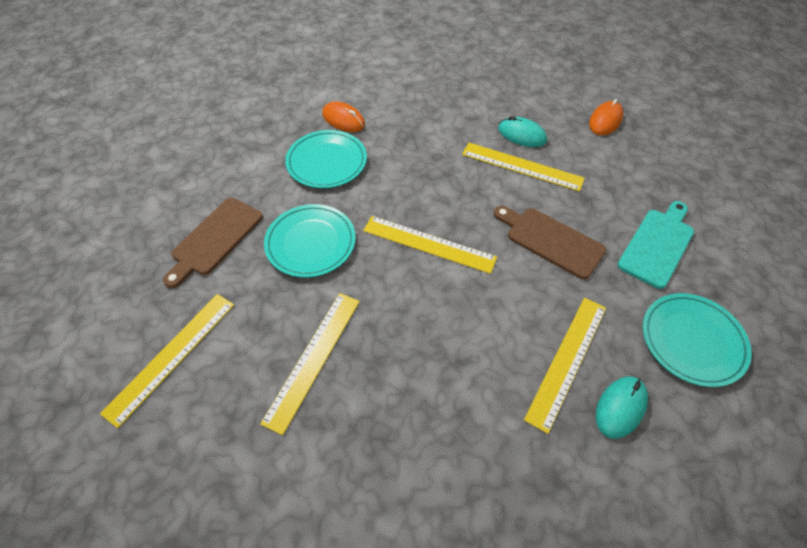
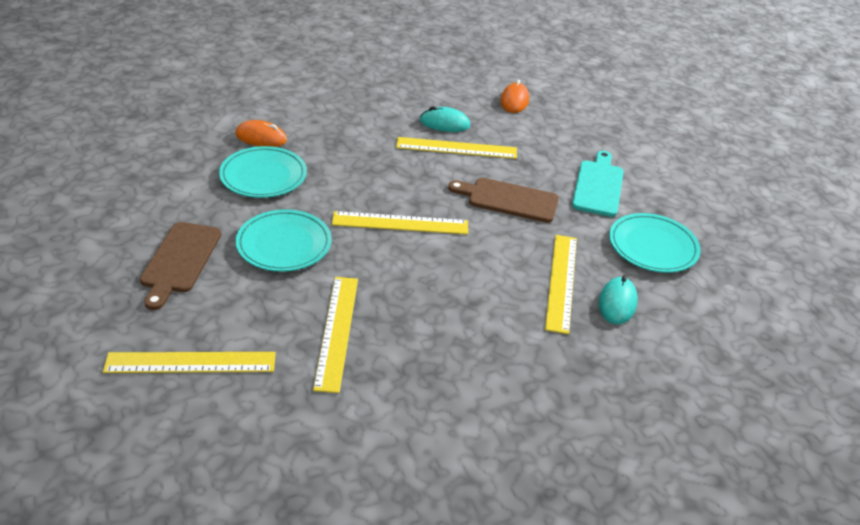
camera: 25 degrees left, 15 degrees down
yellow ruler [100,294,234,428] -> yellow ruler turned 75 degrees clockwise [103,352,276,373]

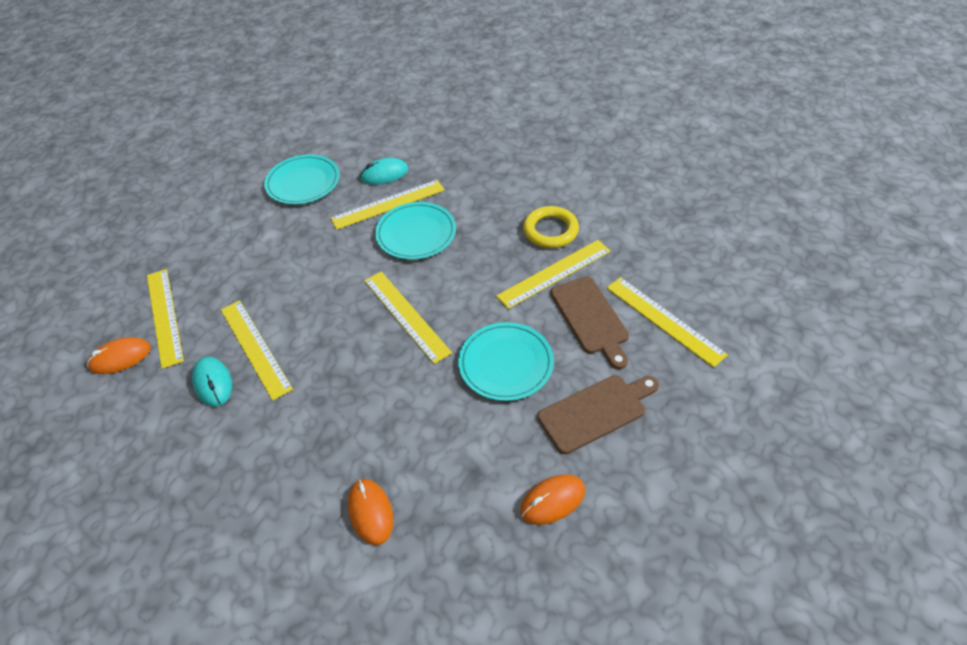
camera: 120 degrees left, 10 degrees up
turquoise plate [219,146,307,198] -> turquoise plate moved to [375,202,456,260]
brown cutting board [448,178,559,223] -> brown cutting board moved to [550,276,629,369]
turquoise cutting board [572,151,624,217] -> none
none -> yellow ruler [147,269,184,369]
none -> orange mouse [520,474,585,525]
none -> yellow ring [523,206,579,248]

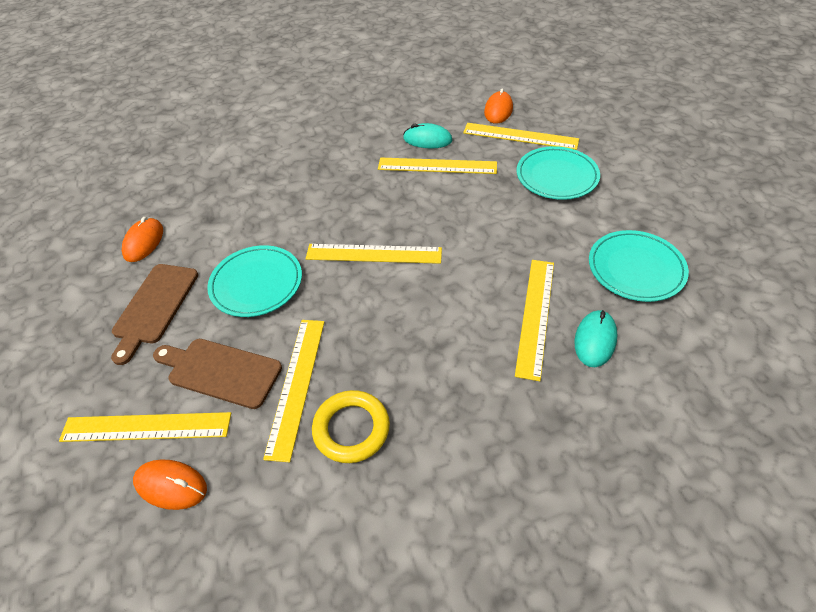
camera: 130 degrees right, 0 degrees up
orange mouse [348,479,394,545] -> orange mouse moved to [133,459,207,510]
turquoise plate [375,202,456,260] -> turquoise plate moved to [517,146,600,200]

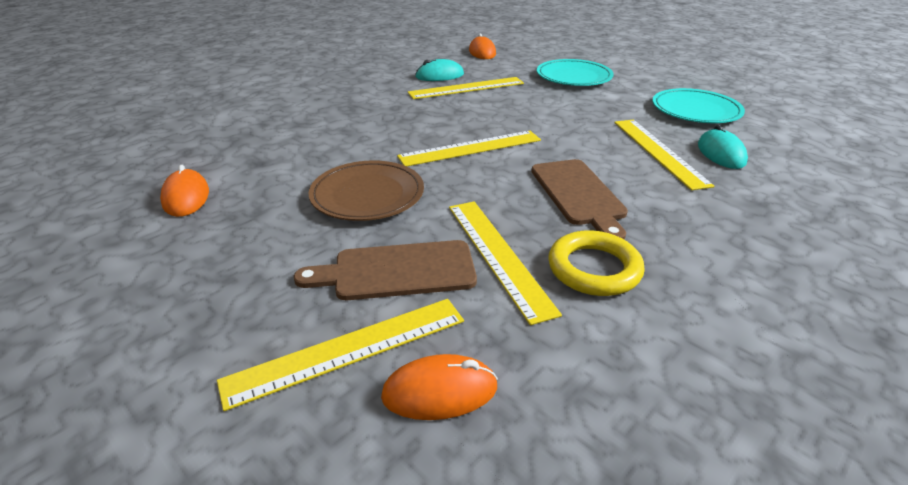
camera: 30 degrees left, 15 degrees down
brown cutting board [111,264,198,365] -> brown cutting board moved to [531,159,628,240]
turquoise plate [207,245,302,317] -> brown plate [308,160,424,221]
yellow ruler [463,123,579,150] -> none

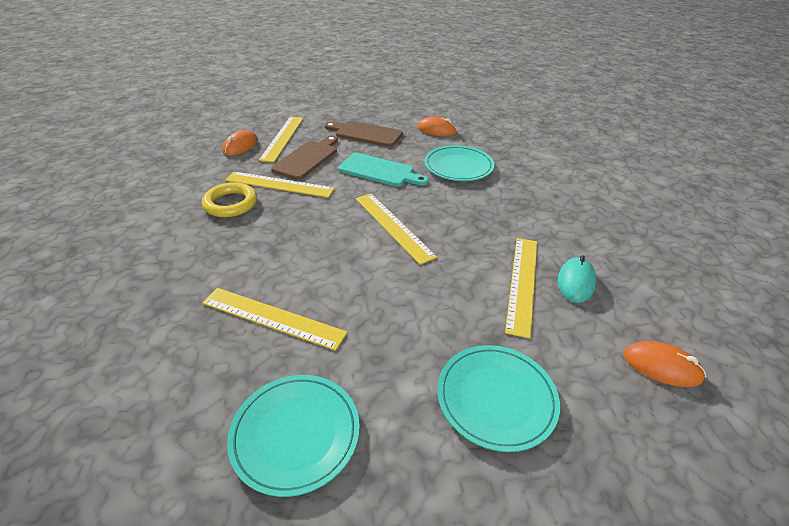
camera: 125 degrees right, 5 degrees up
brown plate [308,160,424,221] -> turquoise cutting board [338,153,428,187]
yellow ruler [397,131,541,166] -> yellow ruler turned 45 degrees counterclockwise [356,194,437,265]
brown cutting board [531,159,628,240] -> brown cutting board moved to [325,121,403,147]
turquoise mouse [698,125,748,169] -> none
none -> turquoise plate [424,145,494,181]

